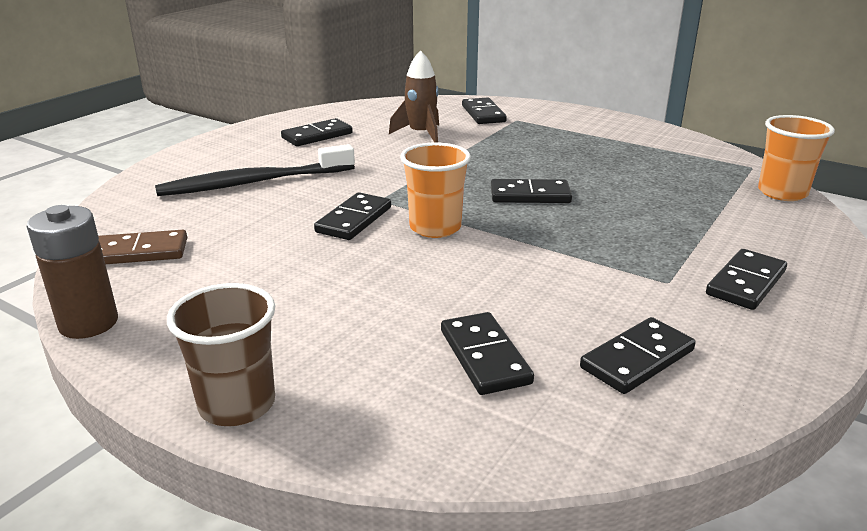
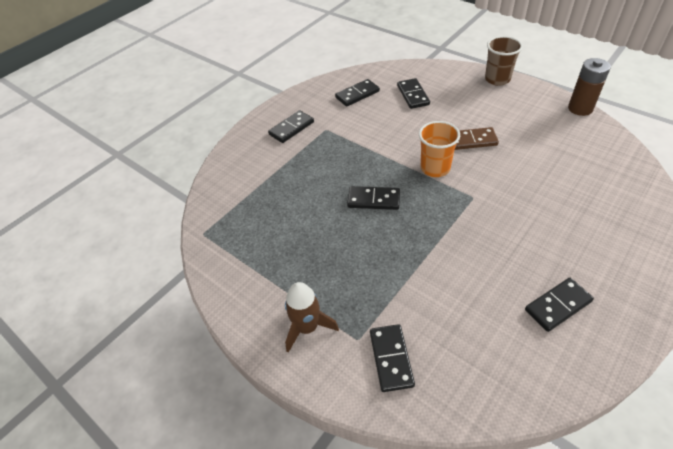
camera: 170 degrees left, 20 degrees up
brown domino [98,230,187,264] -> brown domino moved to [455,127,499,150]
black toothbrush [155,144,355,196] -> none
black domino [314,192,391,240] -> none
brown rocket [389,50,439,143] -> brown rocket moved to [285,282,339,353]
orange cup [758,115,835,201] -> none

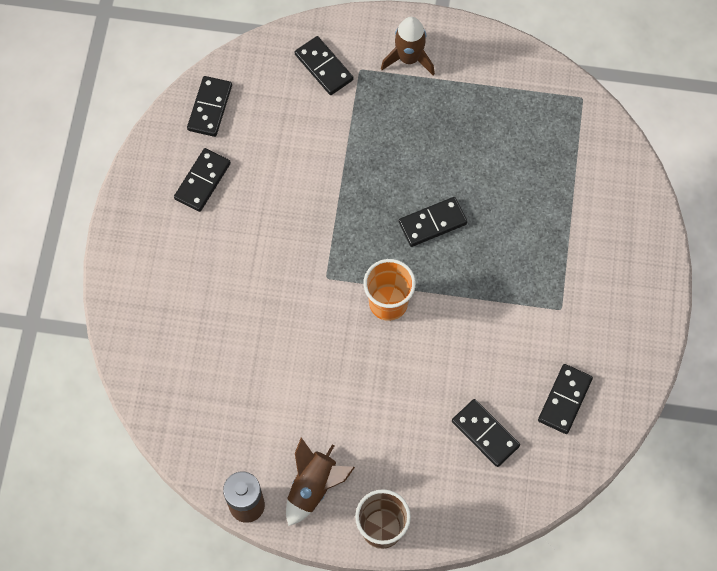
camera: 145 degrees right, 20 degrees up
black domino [268,110,314,143] -> black domino moved to [187,76,232,137]
brown domino [455,127,499,150] -> none
none -> brown rocket [286,438,355,526]

